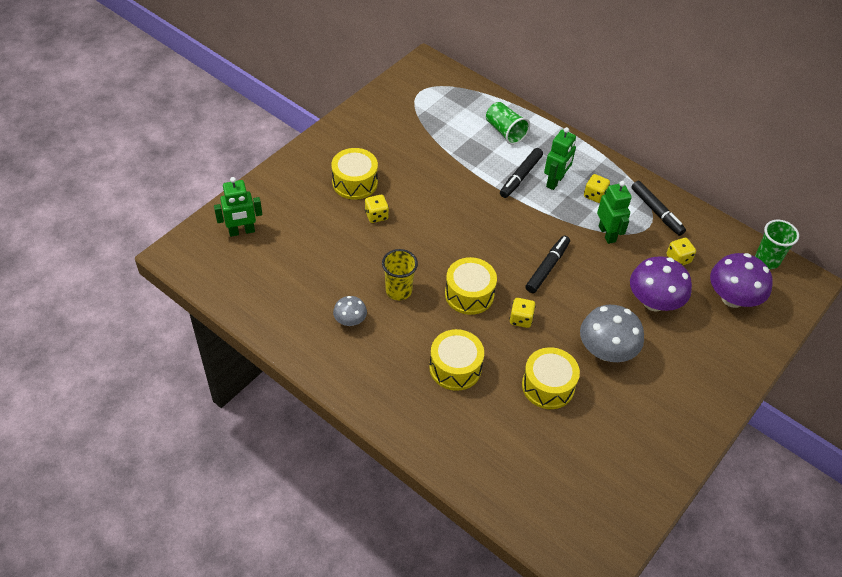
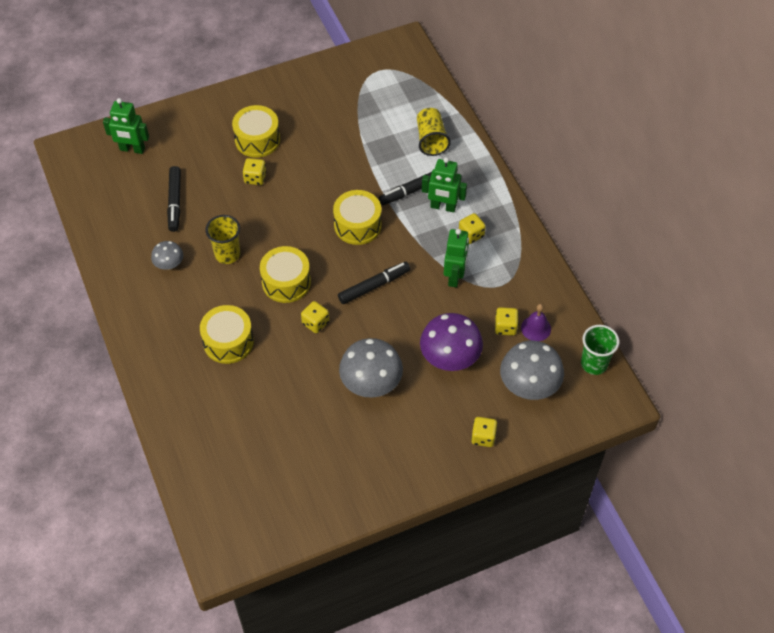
camera: 30 degrees right, 5 degrees up
green cup [486,102,530,145] -> yellow cup [417,108,451,156]
yellow drum [522,347,580,409] -> yellow drum moved to [333,190,382,245]
green robot [544,127,576,190] -> green robot turned 45 degrees clockwise [422,157,467,212]
black marker [631,181,686,236] -> black marker moved to [167,166,181,232]
purple mushroom [710,253,773,308] -> grey mushroom [500,341,564,400]
none -> yellow dice [471,417,498,447]
none -> purple bell [521,304,551,341]

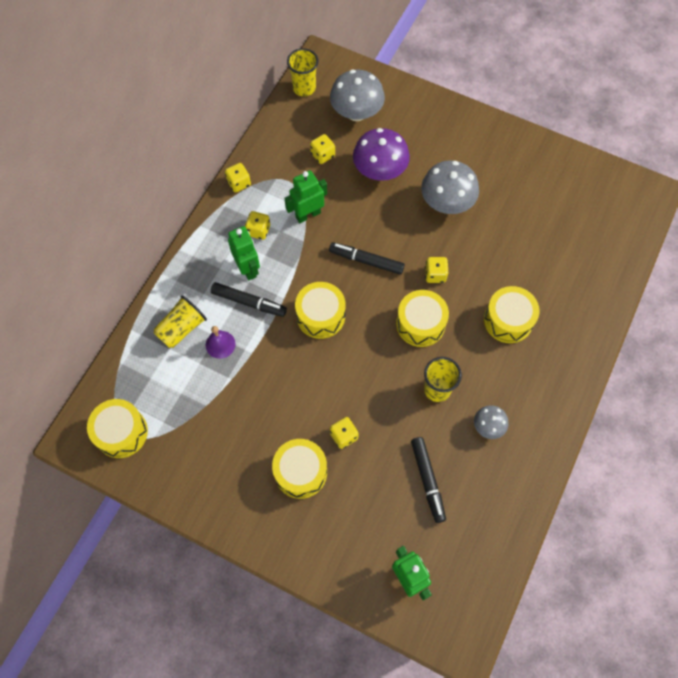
camera: 130 degrees left, 10 degrees up
black marker [167,166,181,232] -> black marker turned 120 degrees clockwise [411,437,446,523]
yellow dice [471,417,498,447] -> yellow dice moved to [225,163,251,193]
purple bell [521,304,551,341] -> purple bell moved to [206,326,235,359]
green cup [581,325,620,375] -> yellow cup [287,48,319,97]
none -> yellow drum [87,399,148,458]

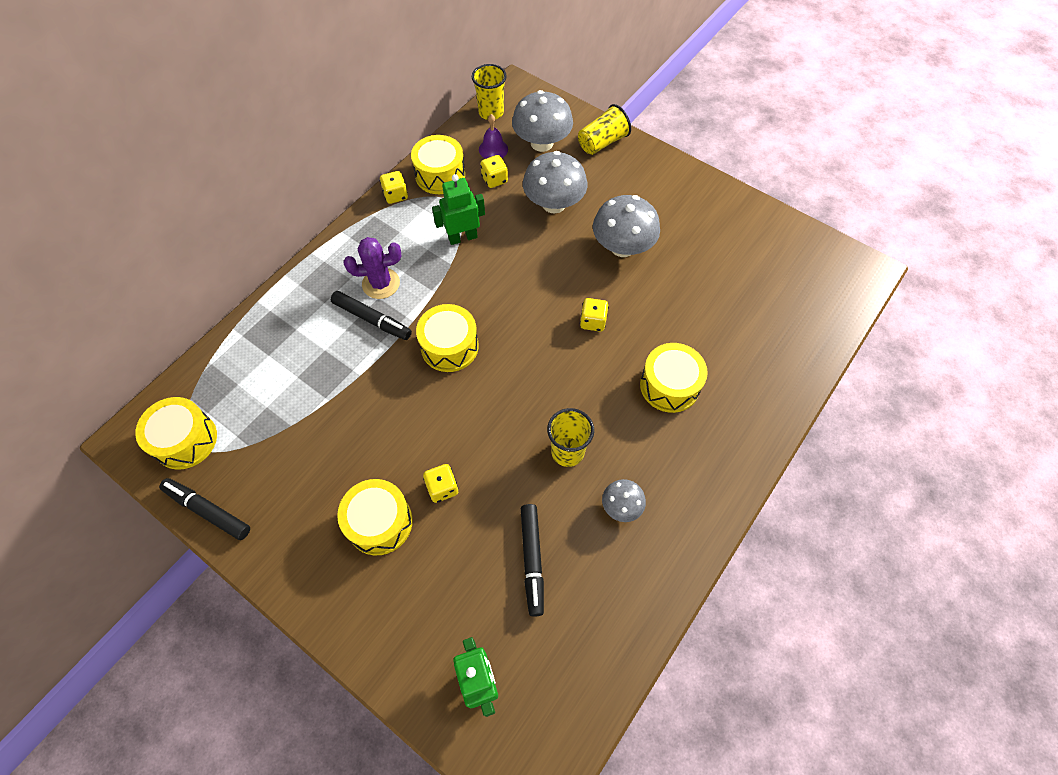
camera: 10 degrees right, 5 degrees down
yellow cup [153,295,207,348] -> yellow cup moved to [578,104,631,155]
purple bell [206,326,235,359] -> purple bell moved to [479,114,508,159]
green robot [228,226,260,281] -> purple cactus [343,237,402,299]
yellow dice [245,211,270,240] -> none
black marker [329,242,405,275] -> black marker moved to [159,478,250,540]
purple mushroom [353,128,410,181] -> grey mushroom [523,151,587,214]
yellow drum [396,290,449,347] -> yellow drum moved to [411,135,465,194]

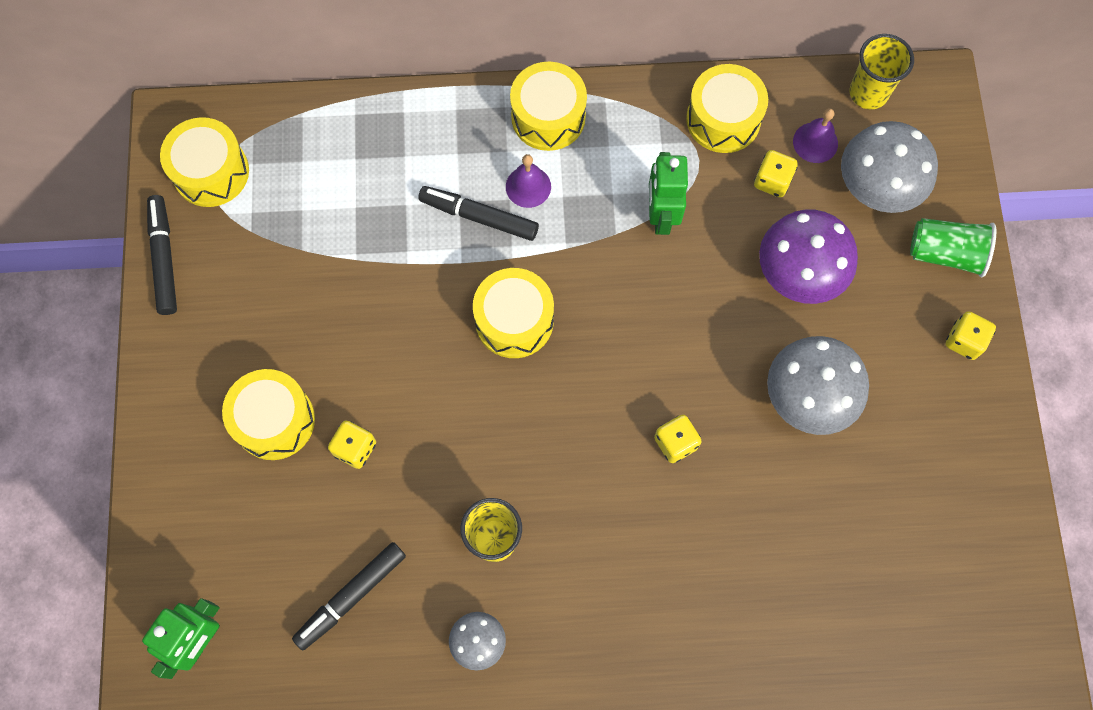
camera: 50 degrees right, 10 degrees up
black marker [331,291,412,340] -> black marker turned 120 degrees clockwise [418,186,539,241]
purple cactus [343,237,402,299] -> purple bell [506,154,551,208]
yellow dice [380,171,408,204] -> yellow dice moved to [945,311,996,360]
green robot [432,174,485,245] -> green robot turned 120 degrees counterclockwise [649,152,688,235]
grey mushroom [523,151,587,214] -> purple mushroom [759,209,858,304]
yellow cup [578,104,631,155] -> green cup [910,218,996,277]
yellow drum [640,343,708,413] -> yellow drum moved to [510,62,587,151]

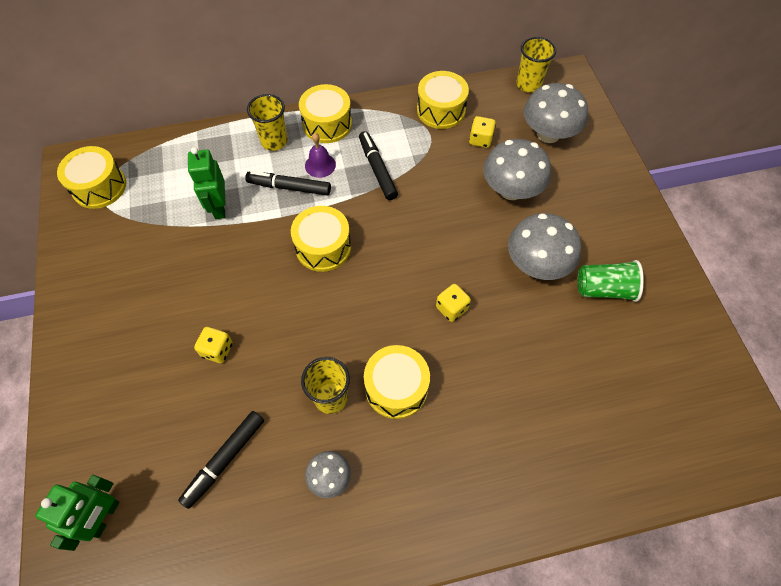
camera: 10 degrees left, 10 degrees down
black marker [147,195,177,315] -> black marker moved to [359,131,398,200]
yellow drum [222,369,315,460] -> yellow drum moved to [364,345,430,419]
green robot [649,152,688,235] -> green robot moved to [188,147,226,219]
purple mushroom [759,209,858,304] -> grey mushroom [483,139,551,200]
purple bell [793,108,838,163] -> none
green cup [910,218,996,277] -> green cup moved to [577,260,644,302]
yellow dice [945,311,996,360] -> none
none -> yellow cup [247,94,288,151]

